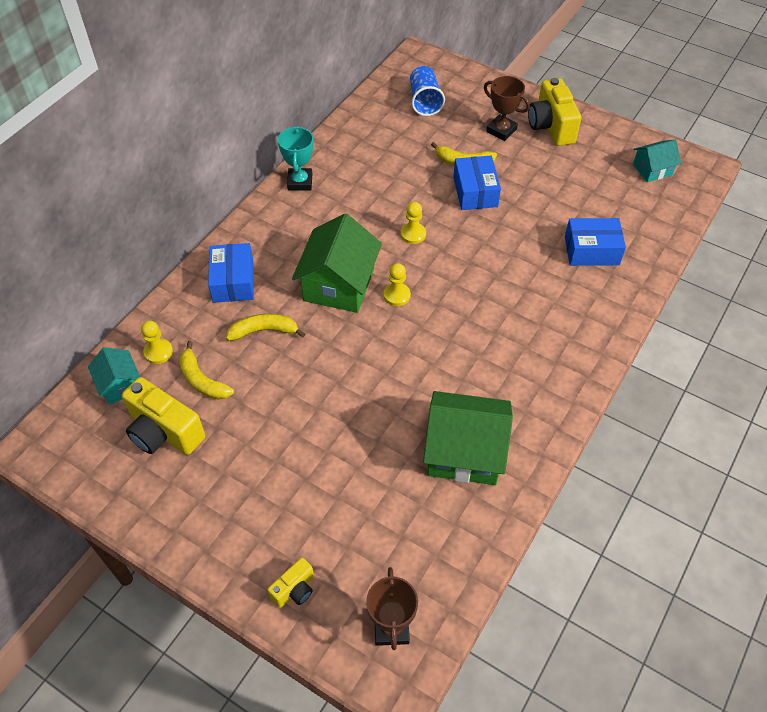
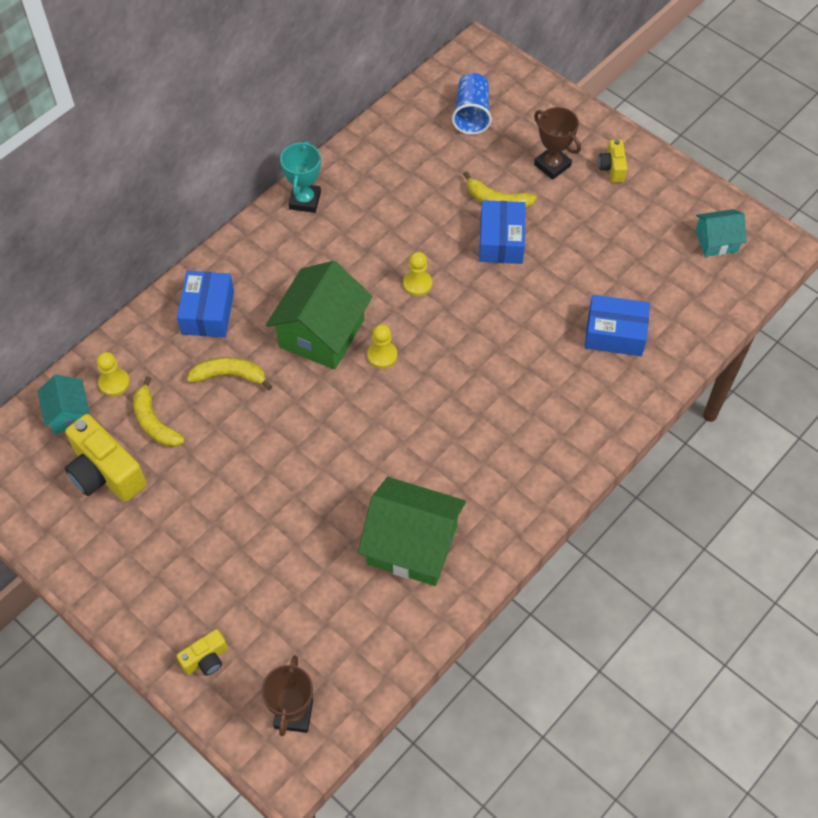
camera: 10 degrees right, 5 degrees up
yellow camera [528,78,581,146] -> yellow camera [599,140,627,183], size x0.53

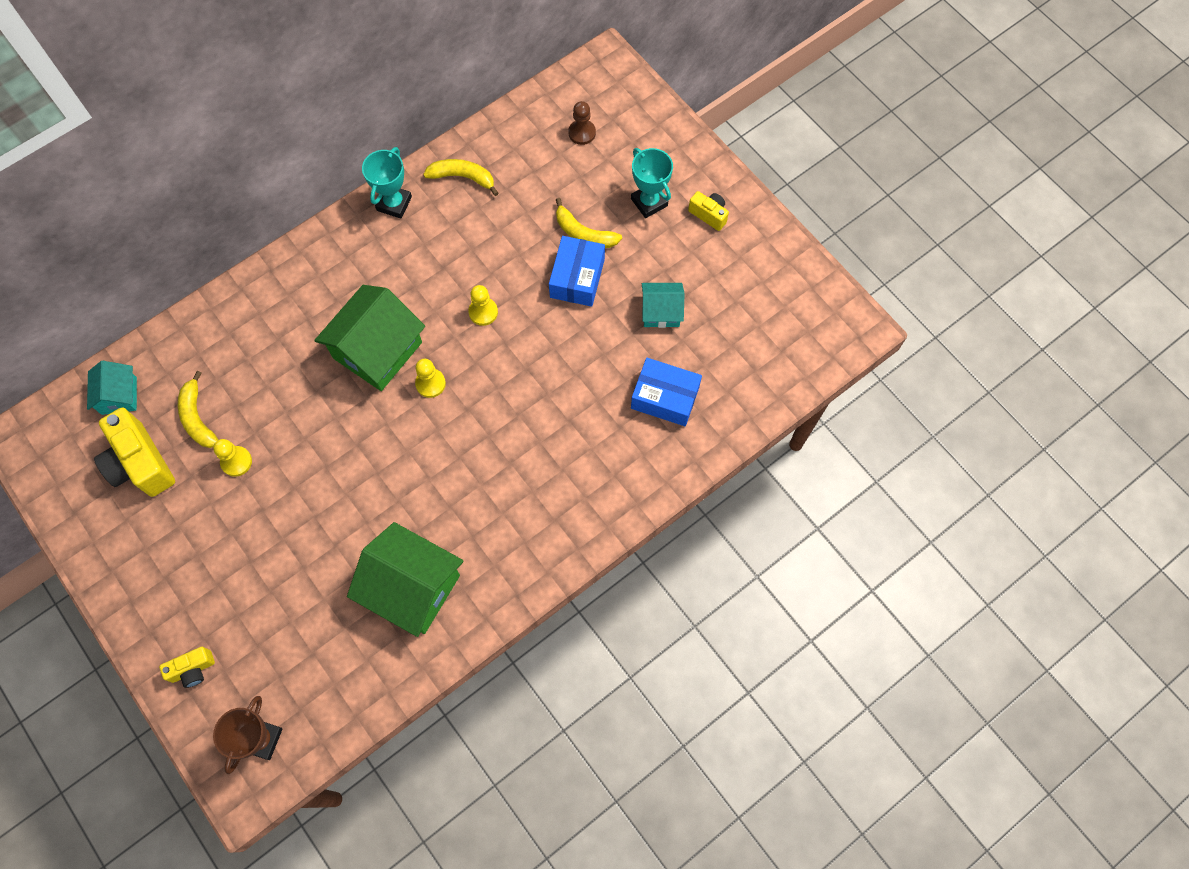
camera: 10 degrees right, 10 degrees up
yellow pawn [96,352,130,396] -> yellow pawn moved to [213,439,252,477]
blue box [177,271,234,337] -> none
yellow banana [187,357,272,390] -> yellow banana moved to [423,159,499,196]
blue cup [452,73,492,135] -> brown pawn [568,101,596,145]
brown trophy [534,107,581,180] -> turquoise trophy [631,148,673,218]
yellow camera [599,140,627,183] -> yellow camera turned 120 degrees clockwise [688,191,729,231]
turquoise house [696,209,747,257] -> turquoise house moved to [642,283,685,328]

